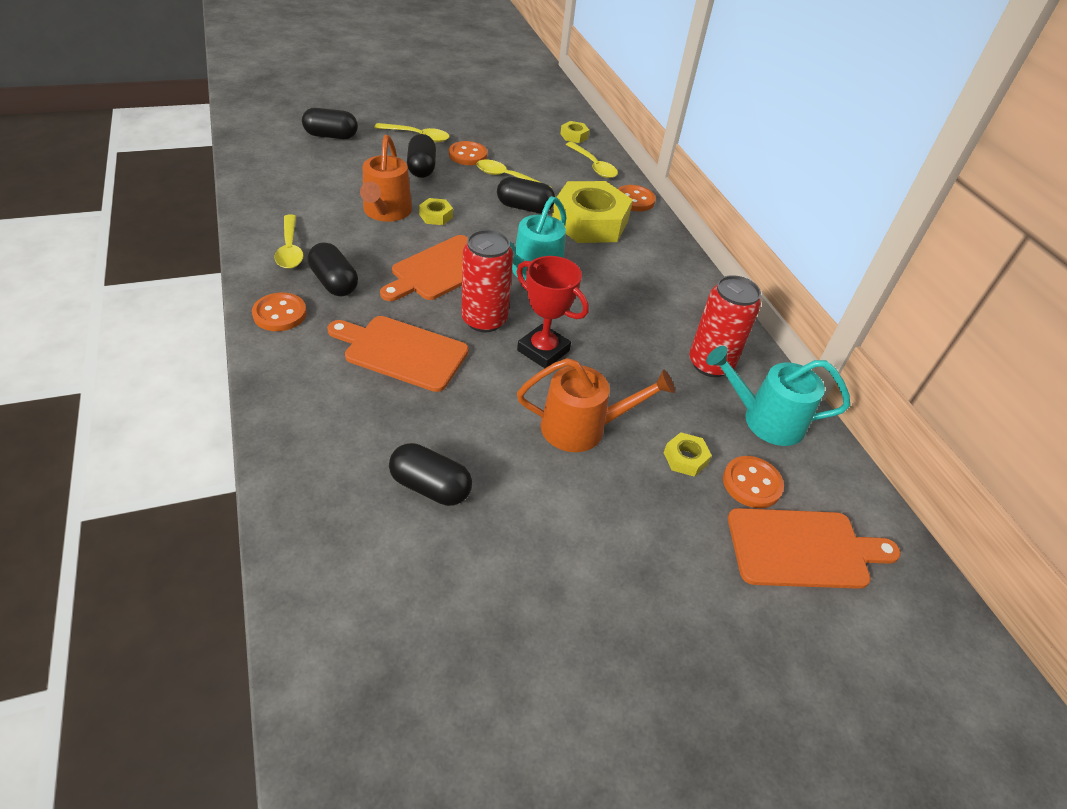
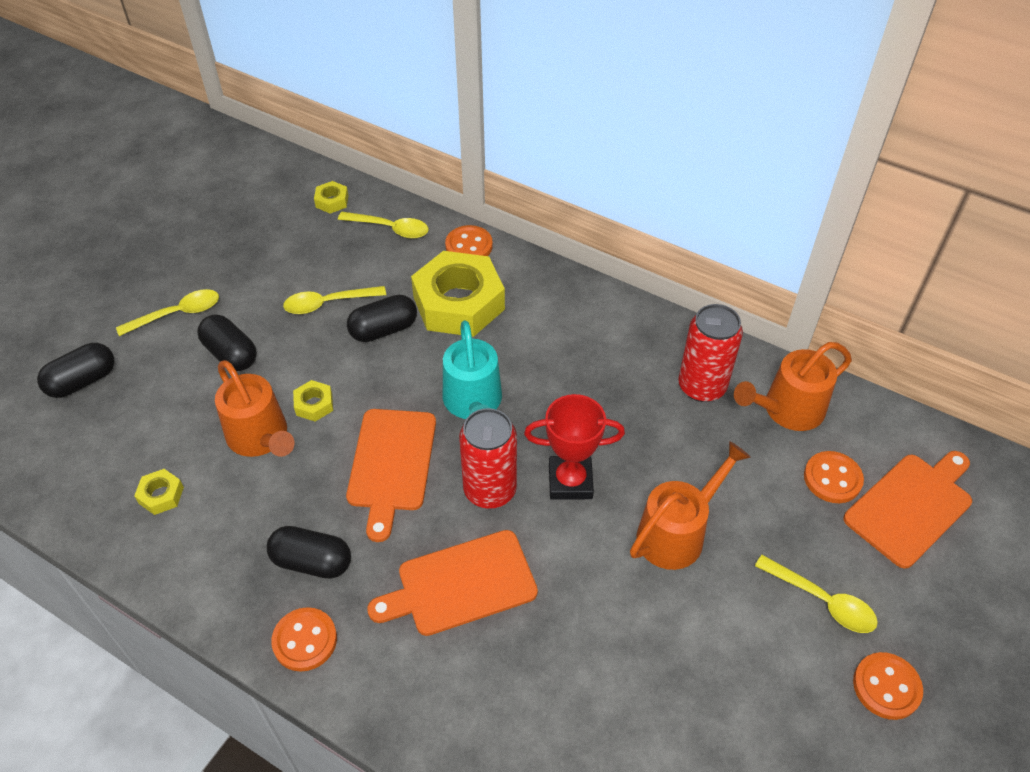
camera: 35 degrees left, 5 degrees up
yellow spoon [274,214,304,269] -> yellow spoon moved to [755,555,878,633]
black capsule [389,443,472,506] -> none
orange button [449,141,487,165] -> orange button moved to [853,652,923,720]
yellow nut [664,432,712,477] -> yellow nut moved to [134,469,184,515]
turquoise watering can [706,346,850,446] -> orange watering can [734,342,852,431]

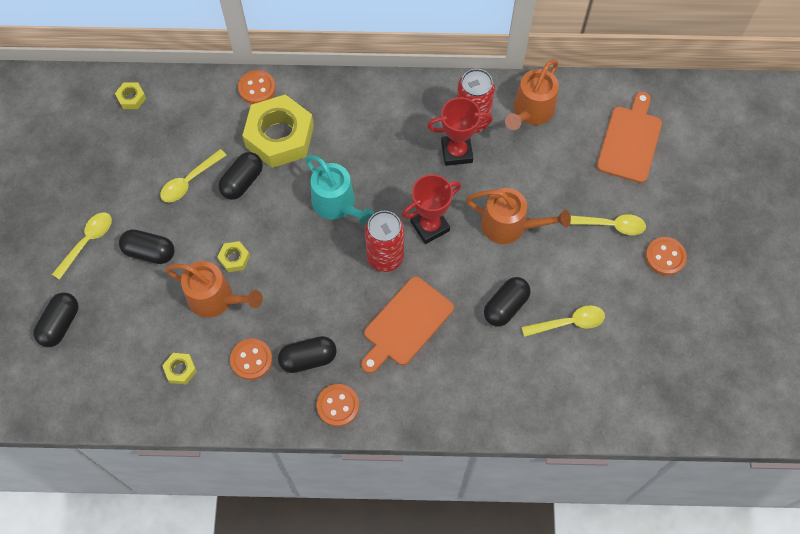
camera: 30 degrees left, 15 degrees up
yellow spoon [338,212,429,238] -> yellow spoon moved to [522,305,605,337]
orange cutting board [346,409,436,542] -> none
orange watering can [630,441,751,570] -> orange watering can turned 90 degrees clockwise [466,188,571,244]
orange button [804,451,864,503] -> orange button moved to [230,339,272,380]
none -> red trophy [427,97,493,166]
none -> black capsule [484,277,531,326]

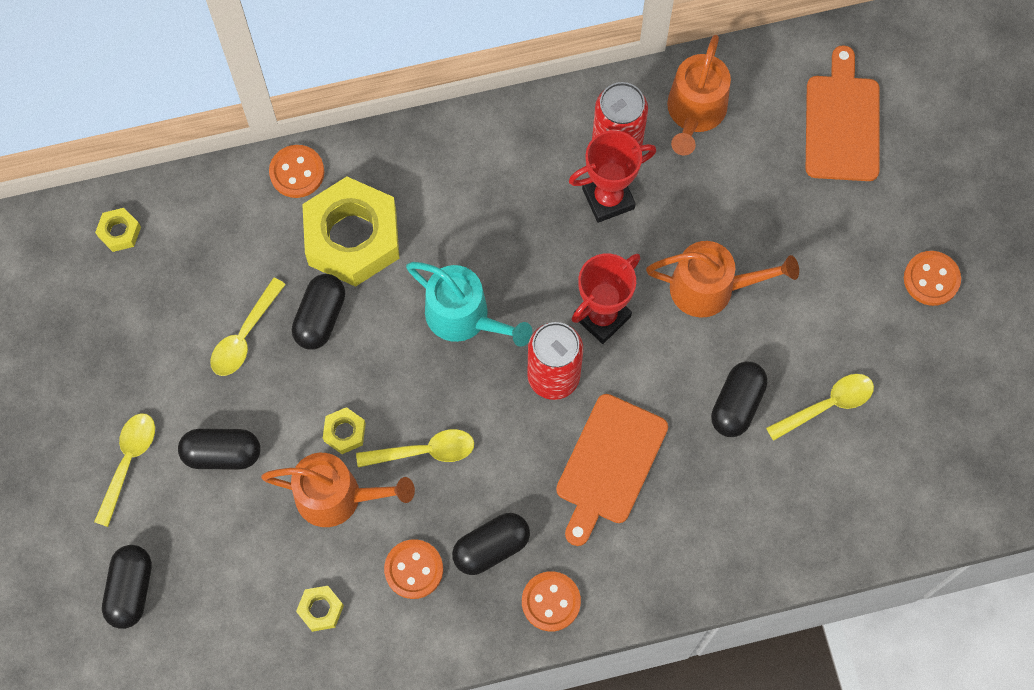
camera: 15 degrees left, 5 degrees up
yellow spoon [570,214,646,235] -> yellow spoon moved to [356,429,474,467]

